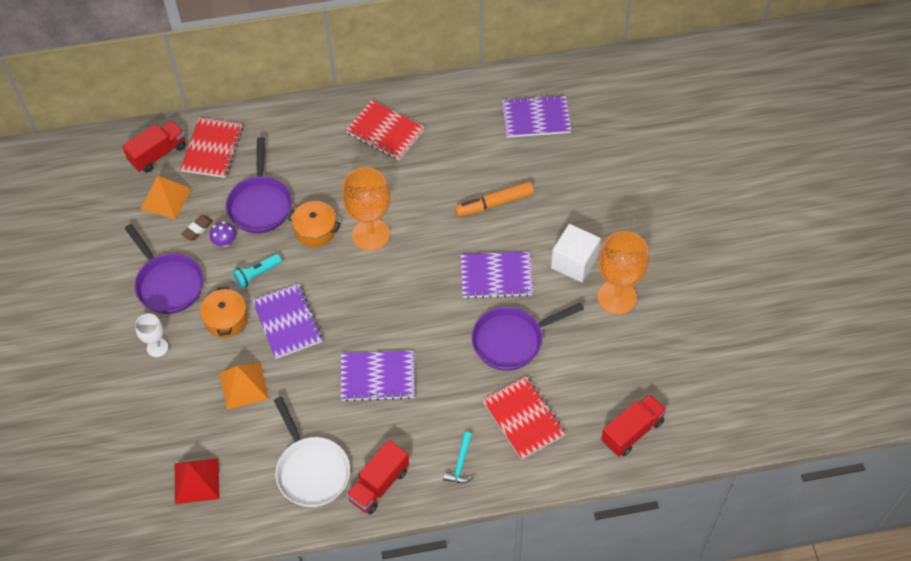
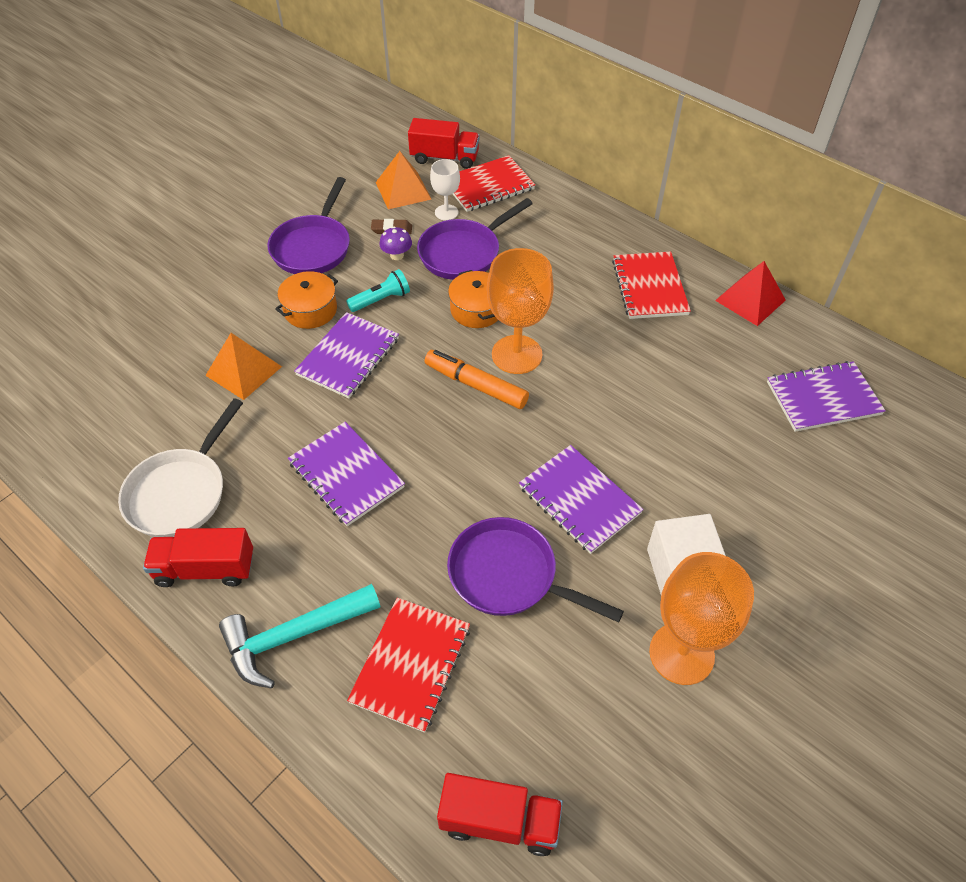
camera: 50 degrees right, 5 degrees down
white goblet [135,313,168,357] -> white goblet moved to [430,159,460,221]
red pyramid [175,458,220,504] -> red pyramid moved to [715,261,786,326]
turquoise flashlight [232,254,282,289] -> turquoise flashlight turned 135 degrees clockwise [346,269,410,312]
turquoise hammer [443,432,474,483] -> turquoise hammer [219,584,381,688], size x1.86
orange marker [455,181,534,217] -> orange marker moved to [424,350,529,409]
purple notebook [502,94,571,138] -> purple notebook turned 60 degrees counterclockwise [767,361,886,432]

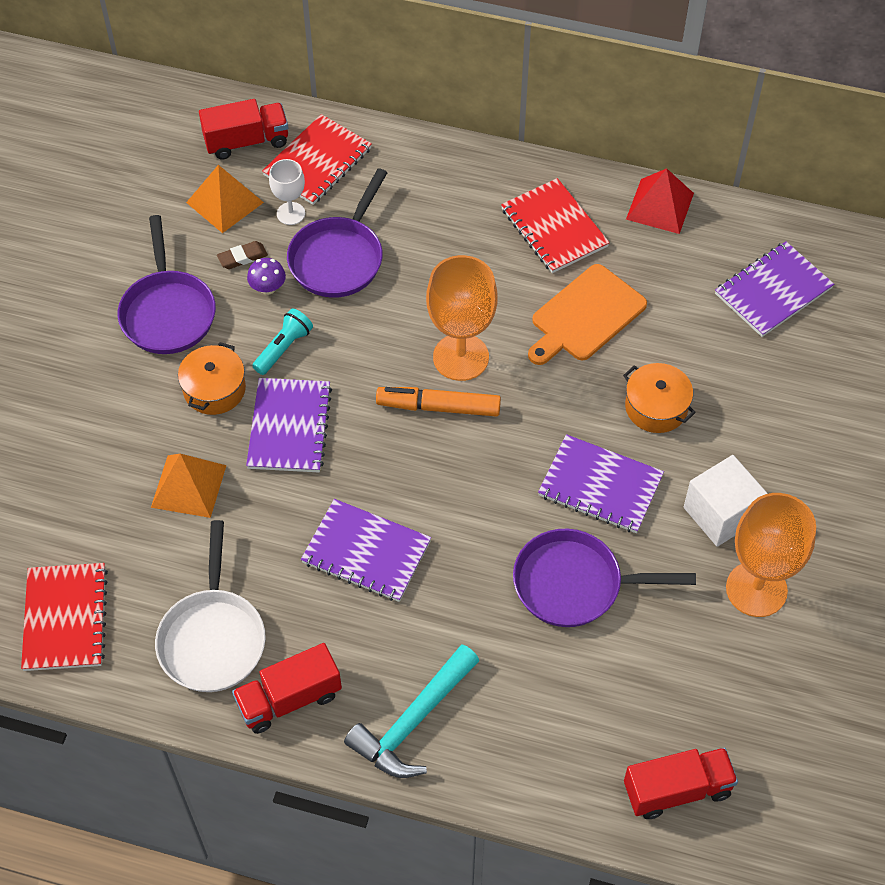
camera: 25 degrees left, 5 degrees up
red notebook [347,597,470,733] -> red notebook moved to [21,563,108,671]
orange pot [448,270,498,328] -> orange pot moved to [623,363,696,433]
none -> orange cutting board [528,264,647,365]

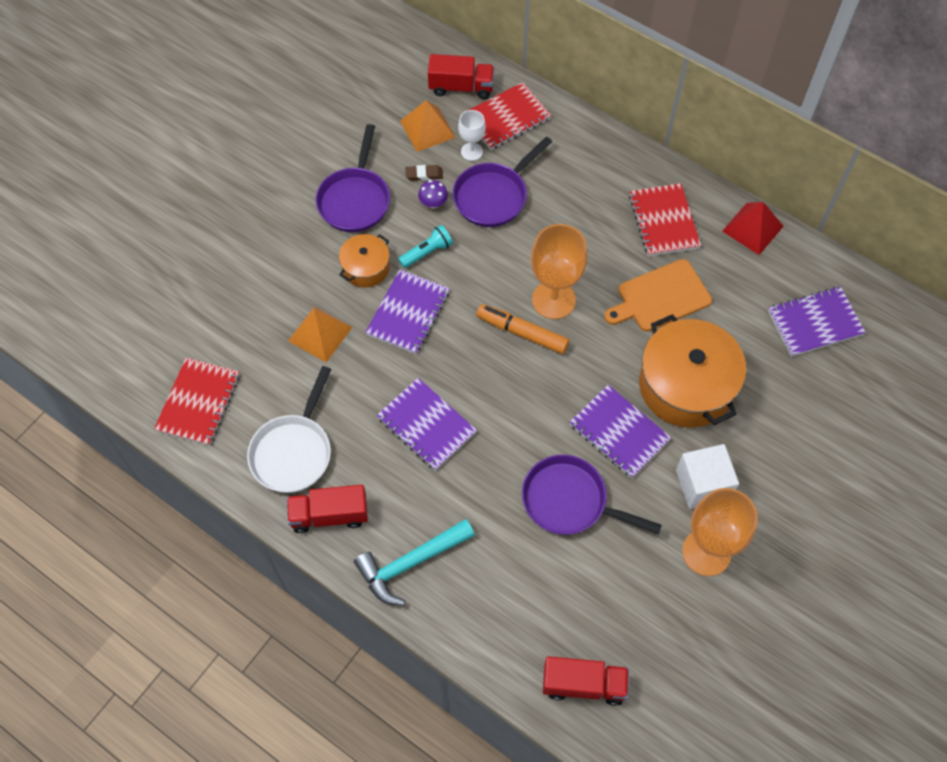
camera: 20 degrees right, 5 degrees up
orange pot [623,363,696,433] -> orange pot [639,314,746,428], size x1.91

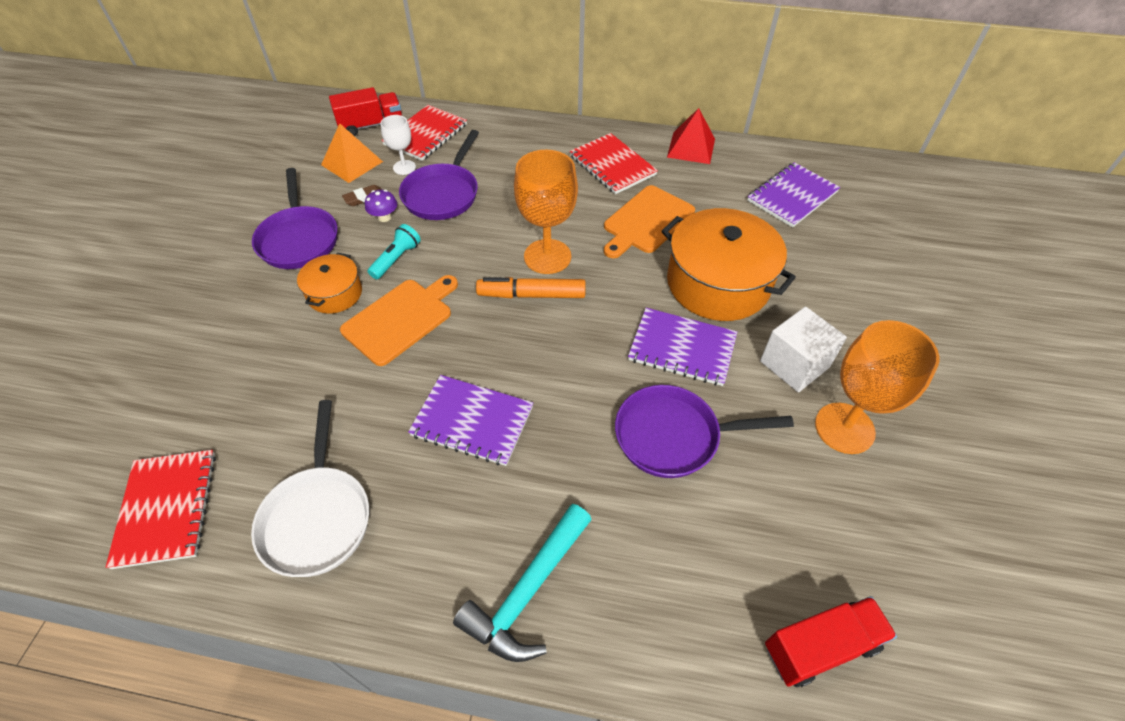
camera: 25 degrees left, 10 degrees down
red truck [287,485,368,533] -> none
orange pyramid [288,307,352,362] -> none
purple notebook [365,270,450,354] -> orange cutting board [340,275,458,366]

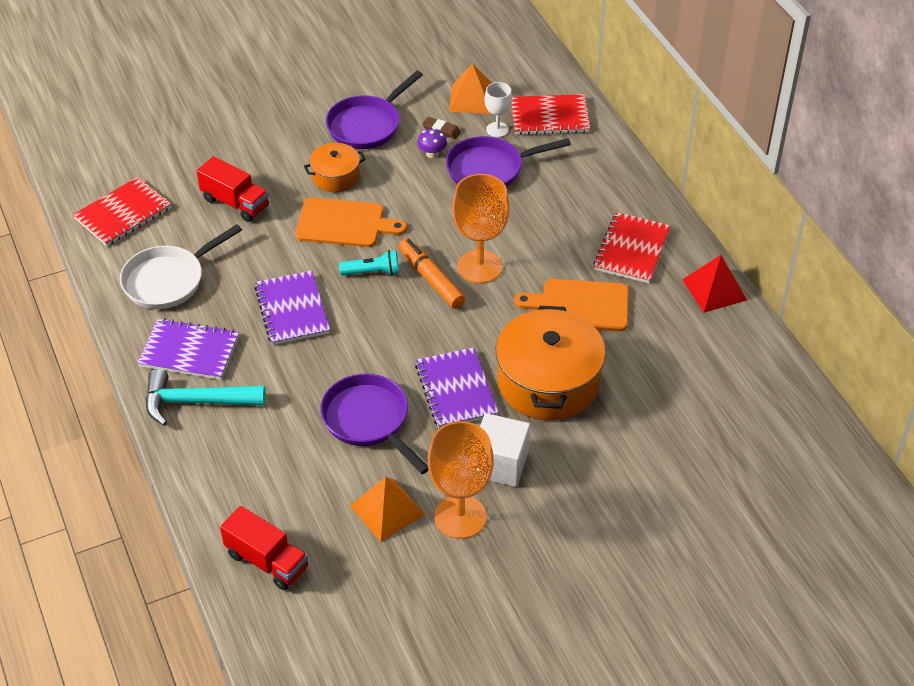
camera: 55 degrees right, 5 degrees down
red truck [329,87,402,136] -> red truck moved to [197,156,269,222]
turquoise flashlight [368,224,421,279] -> turquoise flashlight moved to [339,250,399,276]
purple notebook [747,162,840,227] -> purple notebook moved to [138,318,239,380]
none -> orange pyramid [350,477,425,542]

